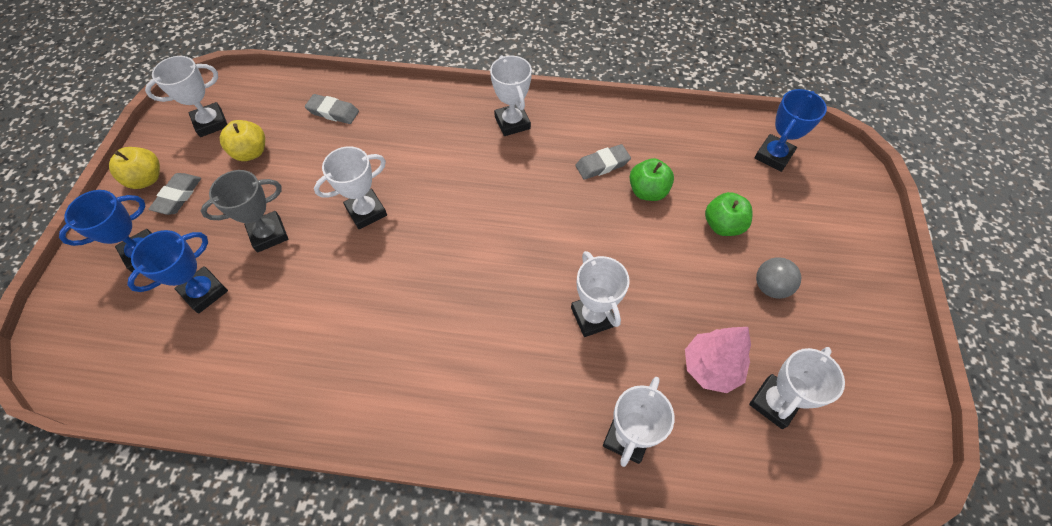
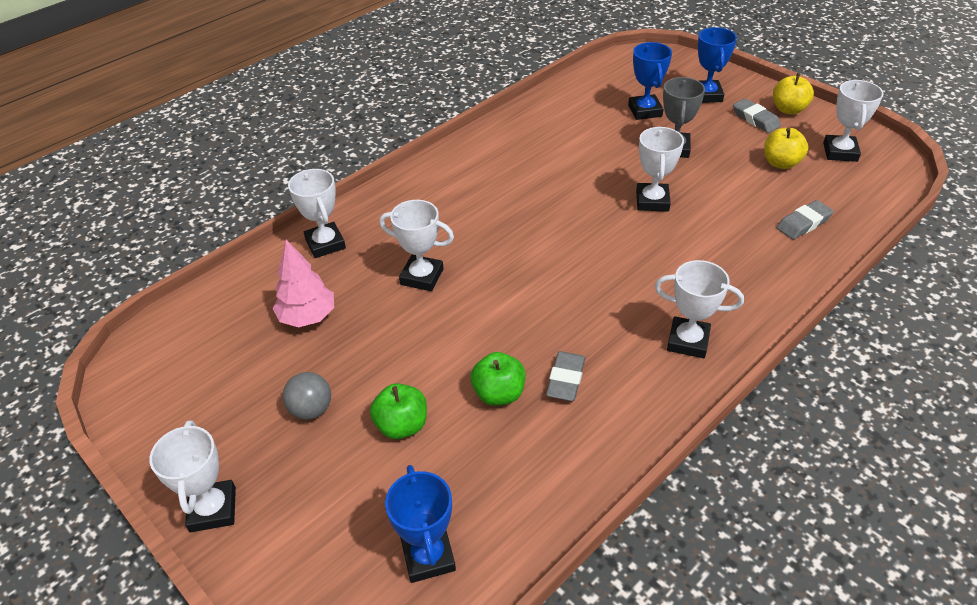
camera: 130 degrees right, 15 degrees down
white trophy [749,347,845,429] -> white trophy moved to [149,420,236,532]

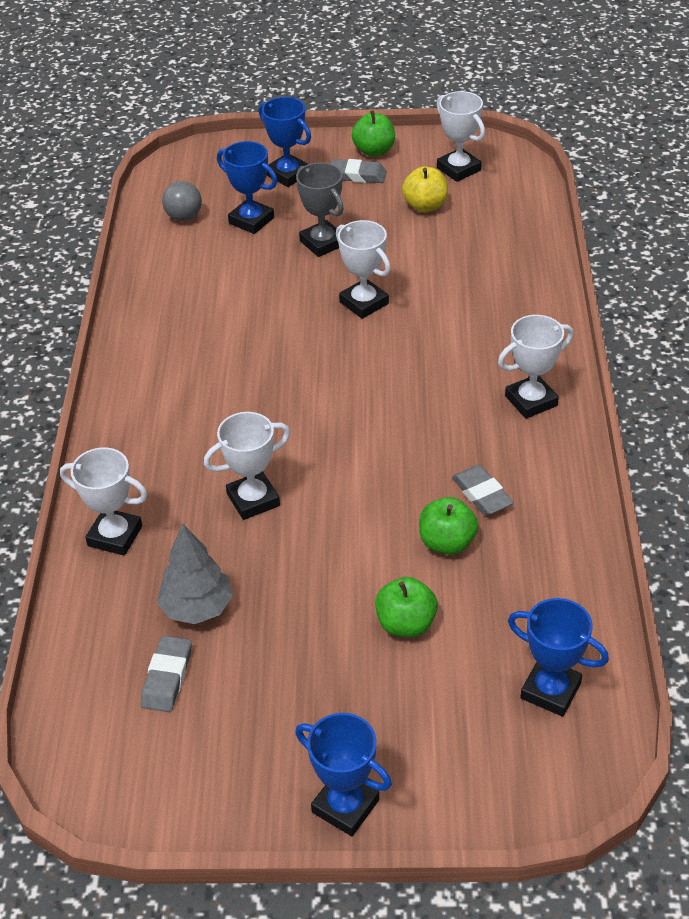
camera: 45 degrees left, 0 degrees up
white trophy [149,420,236,532] -> blue trophy [295,713,392,836]
pink tree [272,240,334,327] -> grey tree [157,524,233,624]
grey ball [283,372,331,420] -> grey ball moved to [162,181,202,221]
yellow apple [773,73,814,115] -> green apple [352,111,395,157]
grey eraser [777,200,834,239] -> grey eraser moved to [141,636,192,712]

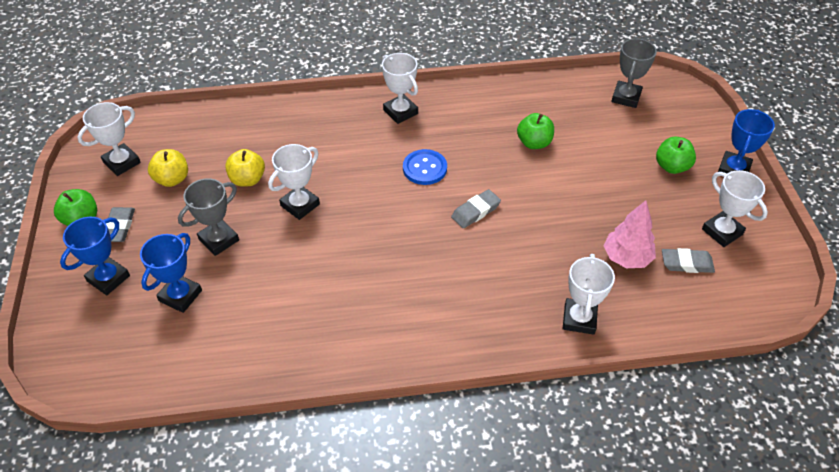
camera: 100 degrees left, 5 degrees up
grey tree [157,524,233,624] -> pink tree [603,200,656,268]
grey ball [162,181,202,221] -> none
white trophy [204,412,290,520] -> white trophy moved to [702,170,768,247]
green apple [375,577,438,637] -> green apple moved to [656,137,696,174]
grey eraser [452,465,514,516] -> grey eraser moved to [451,189,501,228]
blue trophy [508,598,609,717] -> grey trophy [611,38,657,108]
none -> yellow apple [225,149,265,187]
none -> blue button [403,149,447,185]

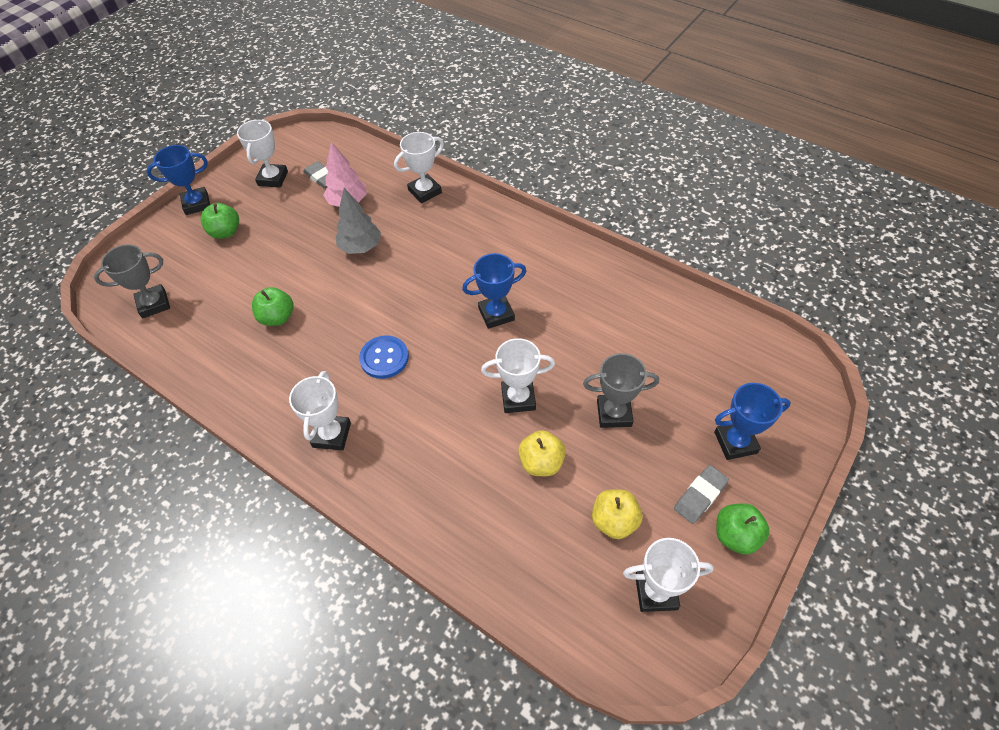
camera: 135 degrees left, 5 degrees up
blue trophy [140,233,202,313] -> blue trophy moved to [462,253,526,329]
grey eraser [451,189,501,228] -> none
none -> grey tree [336,188,381,254]

